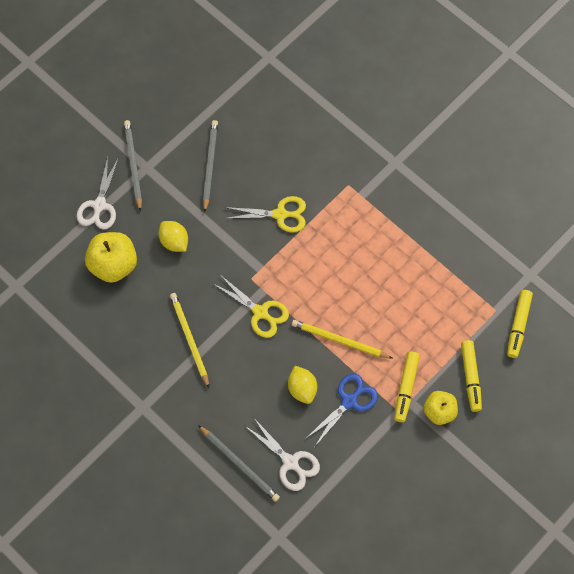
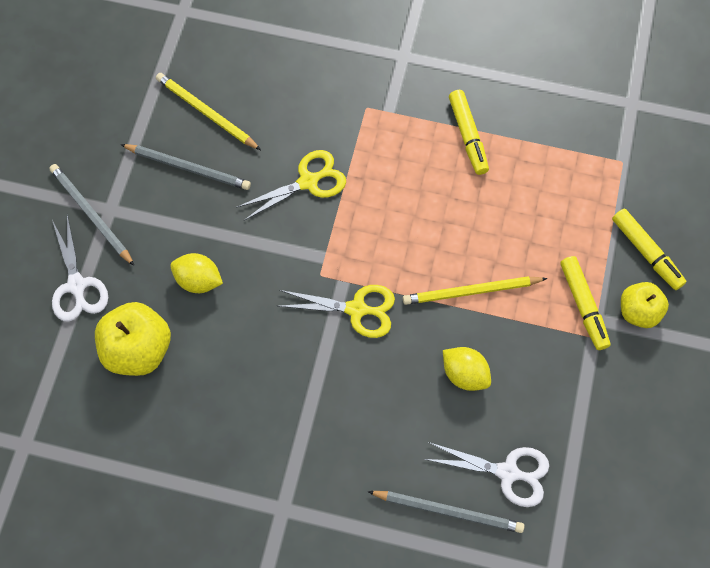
camera: 30 degrees left, 0 degrees up
yellow pencil [170,293,209,388] -> yellow pencil moved to [156,73,261,150]
grey pencil [203,120,218,212] -> grey pencil turned 135 degrees clockwise [120,144,251,190]
blue scissors [307,373,378,446] -> none
yellow marker [507,290,533,358] -> yellow marker moved to [449,90,489,175]

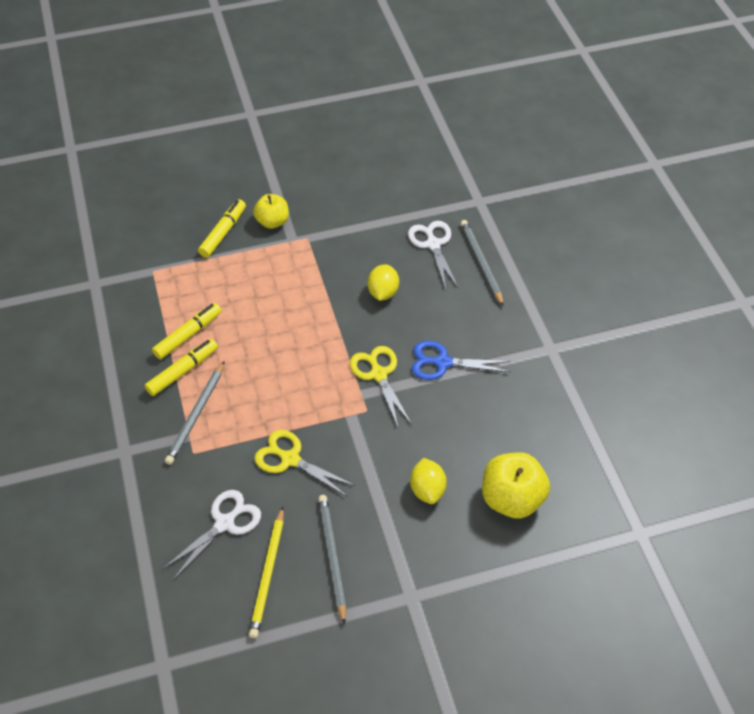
camera: 120 degrees left, 15 degrees down
grey pencil [49,164,134,266] -> grey pencil moved to [165,362,224,465]
white scissors [52,215,108,322] -> white scissors moved to [163,490,261,580]
yellow pencil [403,276,547,305] -> none
yellow marker [560,256,611,350] -> yellow marker moved to [152,303,222,360]
none -> blue scissors [412,341,511,380]

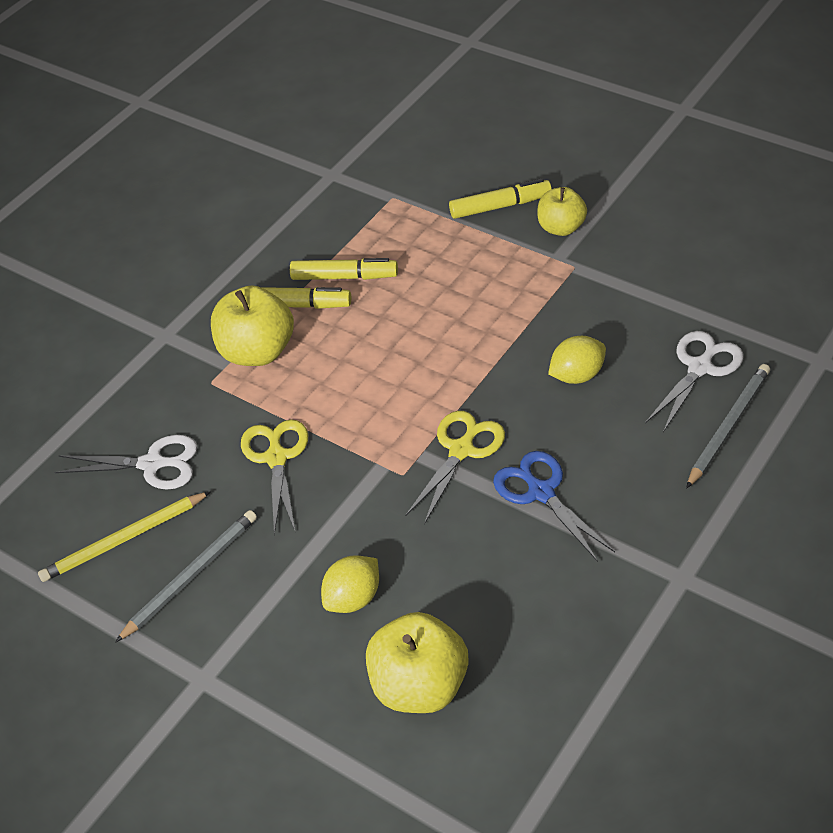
camera: 55 degrees right, 5 degrees down
grey pencil [165,362,224,465] -> yellow apple [211,286,294,366]

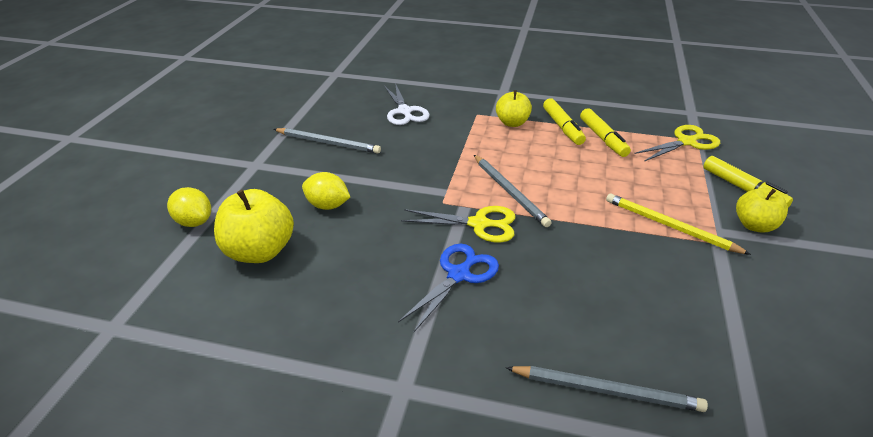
camera: 65 degrees right, 10 degrees down
yellow pencil [38,491,211,582] -> yellow pencil moved to [606,193,751,255]
yellow apple [211,286,294,366] -> yellow apple [496,90,532,127], size x0.64
yellow scissors [241,420,309,535] -> yellow scissors moved to [634,125,720,161]
yellow lemon [548,336,606,384] -> yellow lemon moved to [167,187,211,227]
white scissors [645,331,744,432] -> none
none -> grey pencil [474,155,552,227]

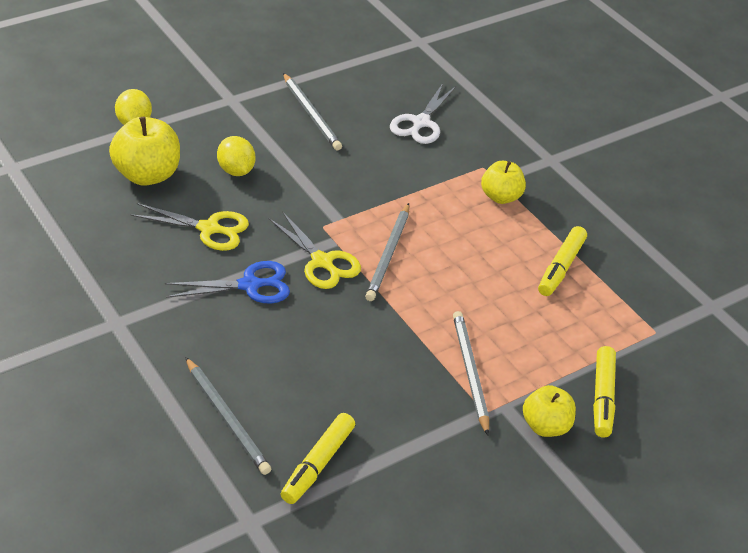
camera: 40 degrees right, 5 degrees up
yellow marker [543,98,586,145] -> yellow marker moved to [281,413,355,504]
yellow pencil [606,193,751,255] -> grey pencil [453,311,489,435]
yellow scissors [634,125,720,161] -> yellow scissors moved to [131,203,249,251]

